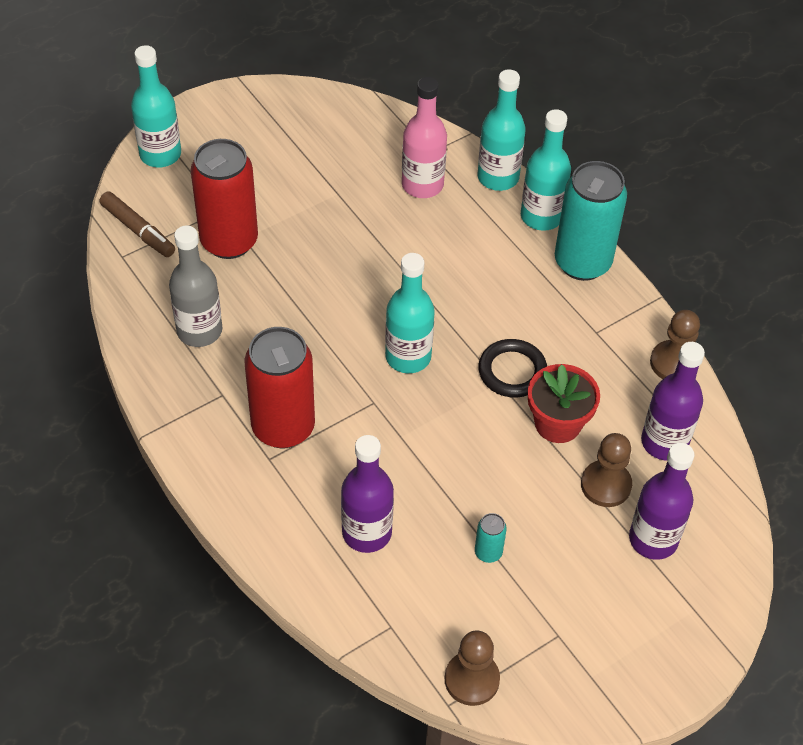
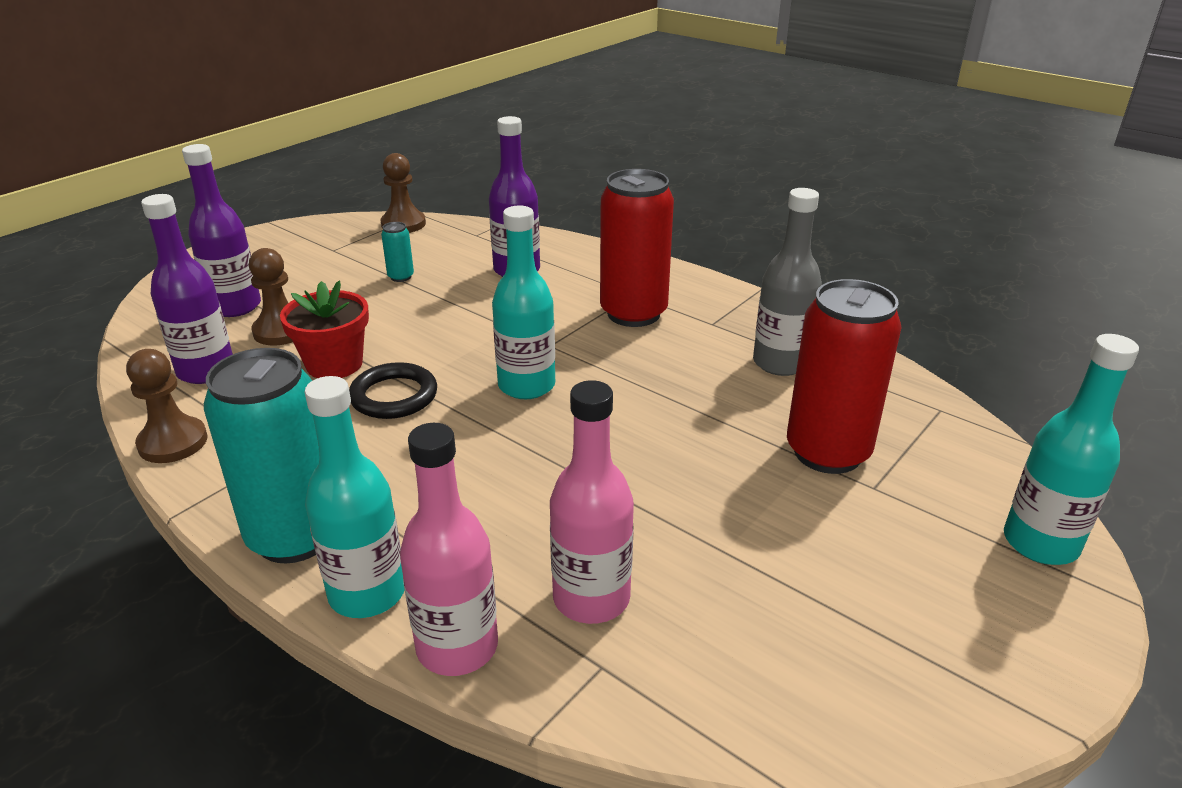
camera: 165 degrees right, 20 degrees down
brown marker [100,191,175,257] -> none
turquoise bottle [478,69,526,191] -> pink bottle [400,423,498,676]

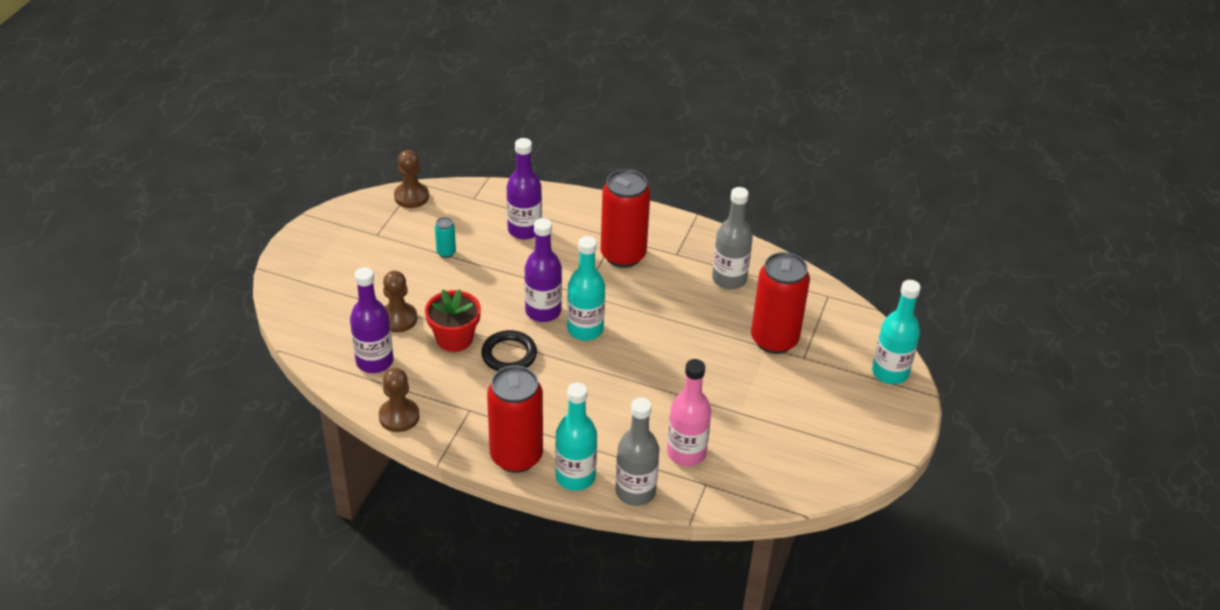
camera: 20 degrees left, 10 degrees up
purple bottle [182,144,261,317] -> purple bottle moved to [524,218,562,322]
turquoise can [204,348,320,563] -> red can [487,366,543,473]
pink bottle [400,423,498,676] -> grey bottle [616,398,659,506]

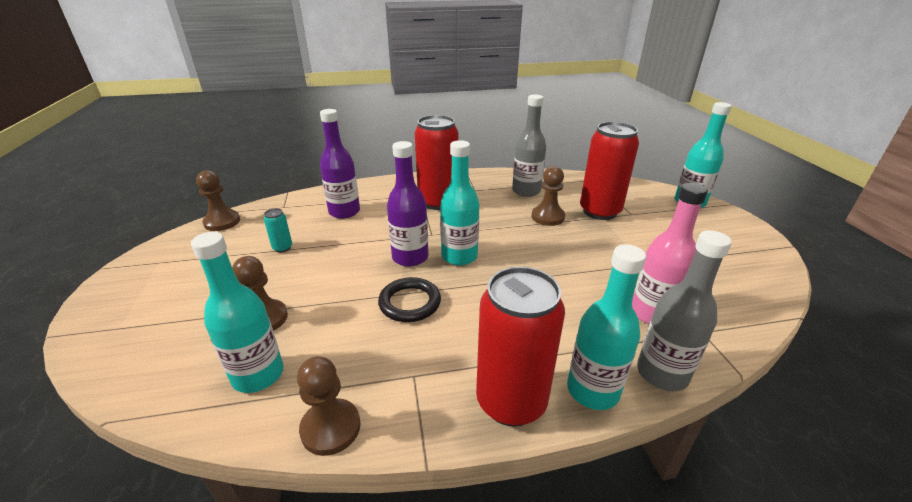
camera: 30 degrees left, 10 degrees down
purple bottle [350,267,394,373] -> turquoise bottle [191,232,284,393]
red flower pot [425,289,481,352] -> none
none -> brown pawn [532,166,565,226]

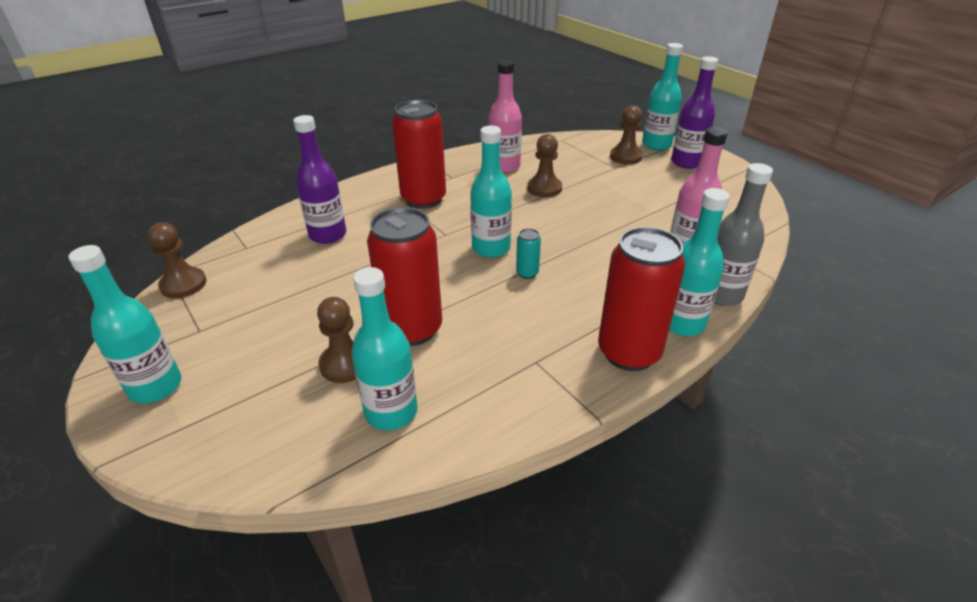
camera: 25 degrees left, 5 degrees up
turquoise can [264,208,292,253] -> turquoise can moved to [516,228,541,279]
brown pawn [297,356,361,456] -> brown pawn moved to [610,105,643,164]
black ring [378,277,441,322] -> none
purple bottle [387,141,428,267] -> purple bottle moved to [671,56,718,169]
grey bottle [512,94,546,197] -> pink bottle [489,60,522,173]
red can [580,122,639,220] -> red can moved to [367,207,442,346]
none -> turquoise bottle [69,245,181,403]

